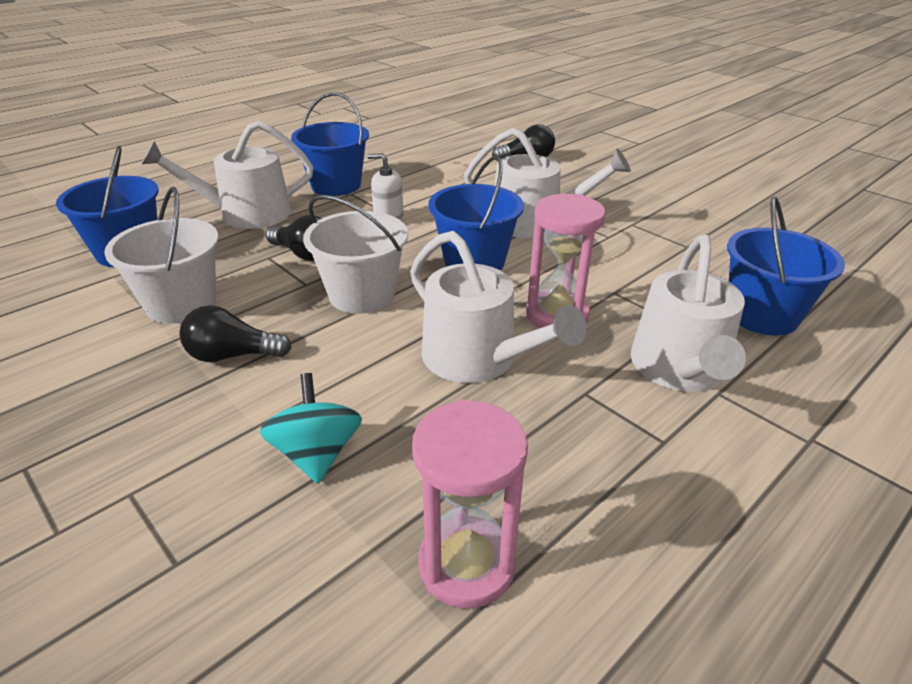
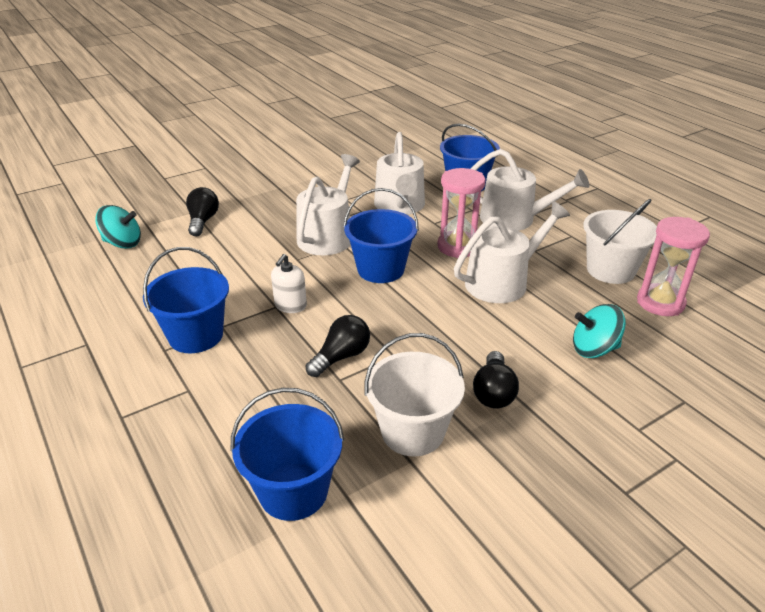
camera: 80 degrees left, 0 degrees up
white watering can [141,121,313,229] -> white watering can moved to [374,132,425,215]
white bucket [303,195,408,314] -> white bucket moved to [583,199,657,284]
none -> turquoise spinning top [95,205,141,249]

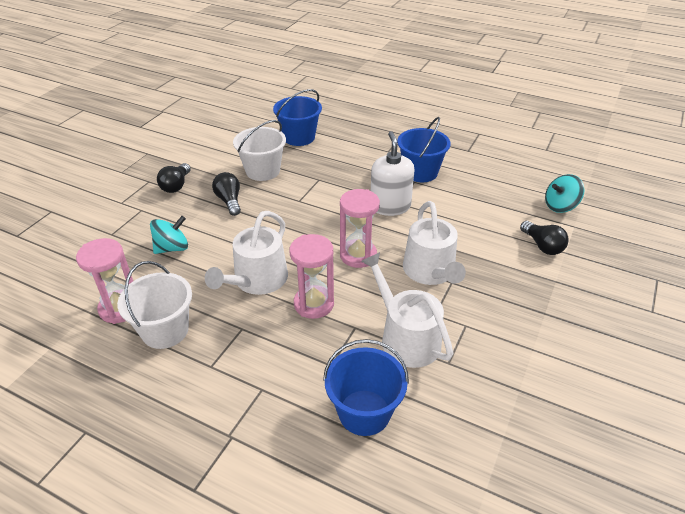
camera: 150 degrees right, 5 degrees up
white soap dispenser [271,254,307,313] -> white soap dispenser [371,131,415,216], size x1.69
black light bulb [306,315,370,377] -> black light bulb moved to [157,163,191,193]
blue bucket [343,188,419,283] -> pink hourglass [340,189,380,268]
white watering can [471,149,589,231] -> none

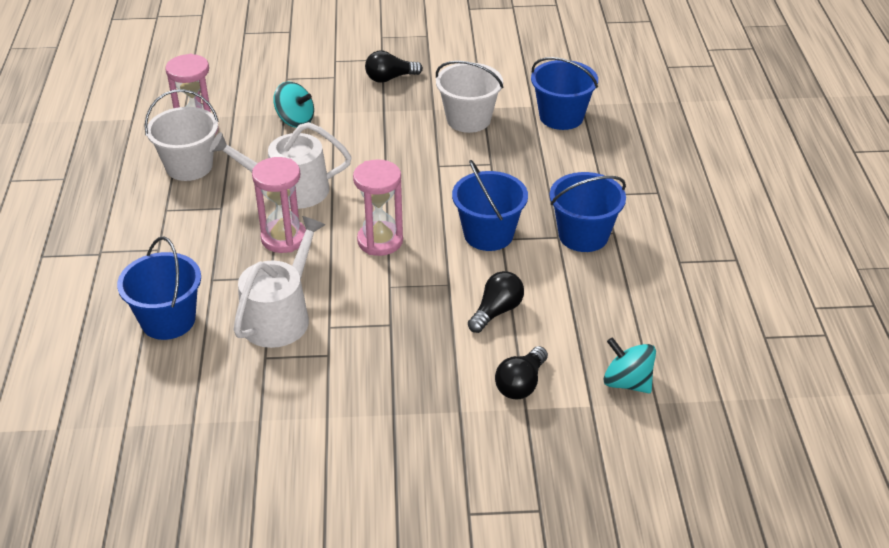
camera: 60 degrees right, 0 degrees up
black light bulb [212,172,241,216] -> black light bulb moved to [468,271,524,333]
white soap dispenser [371,131,415,216] -> blue bucket [452,160,528,251]
white watering can [403,201,466,285] -> none

